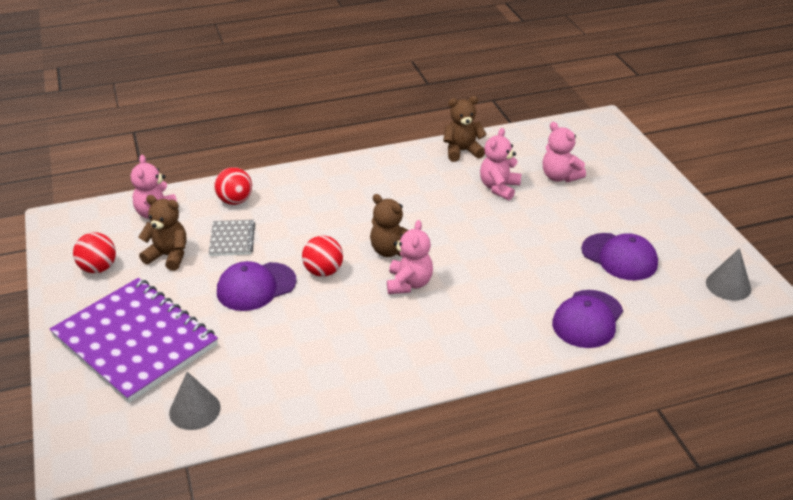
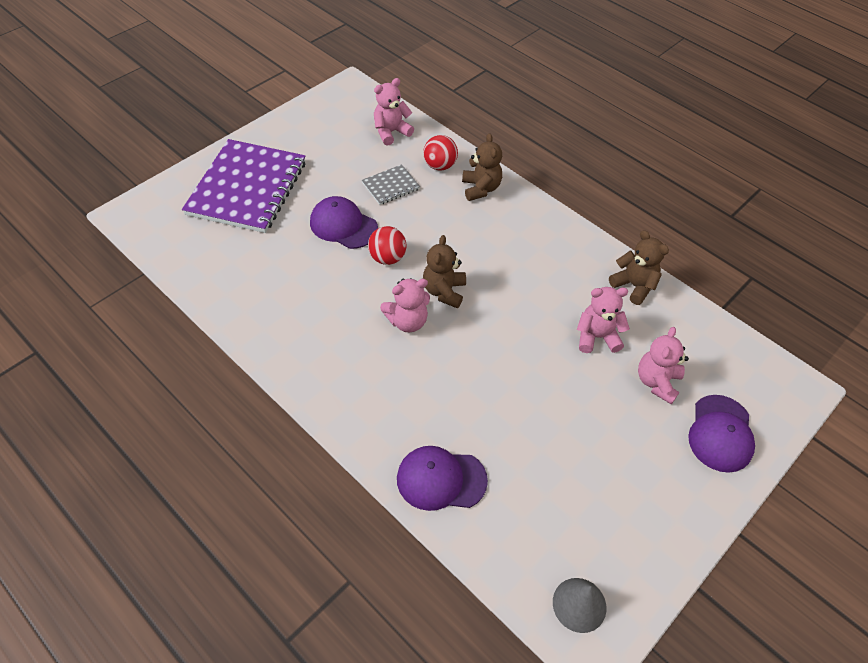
camera: 60 degrees right, 15 degrees up
red ball [73,232,116,273] -> none
brown teddy bear [138,195,186,271] -> brown teddy bear moved to [462,133,502,201]
grey cone [169,372,221,430] -> none
purple cap [581,233,658,281] -> purple cap moved to [688,395,755,473]

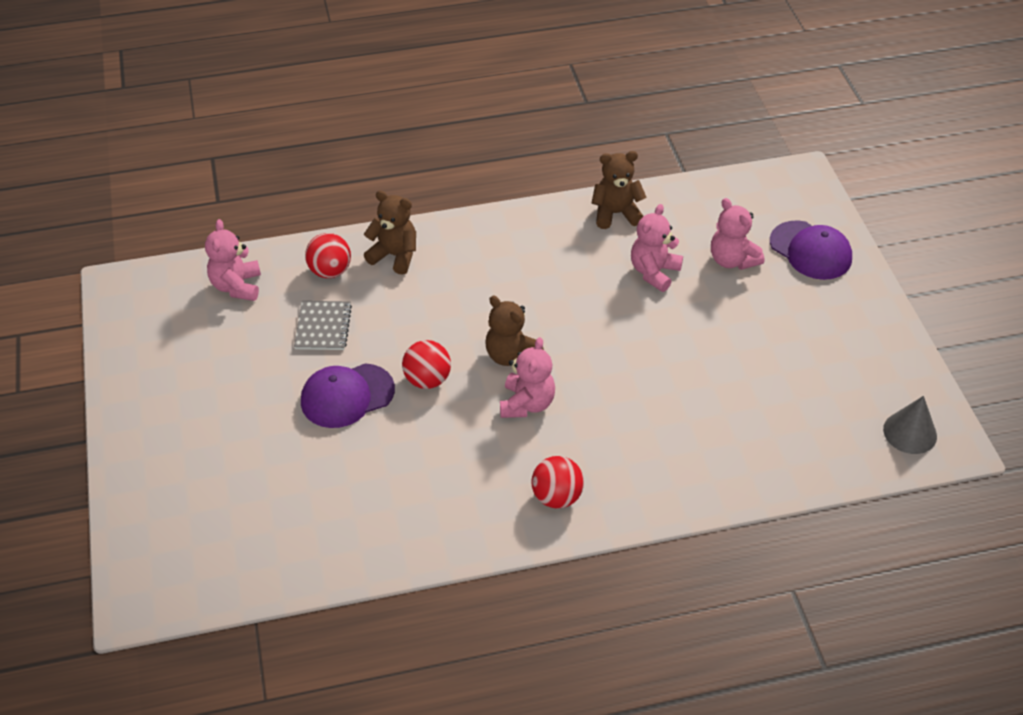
camera: 55 degrees left, 5 degrees down
purple notebook [182,139,306,233] -> none
purple cap [397,446,488,511] -> none
none -> red ball [531,456,584,509]

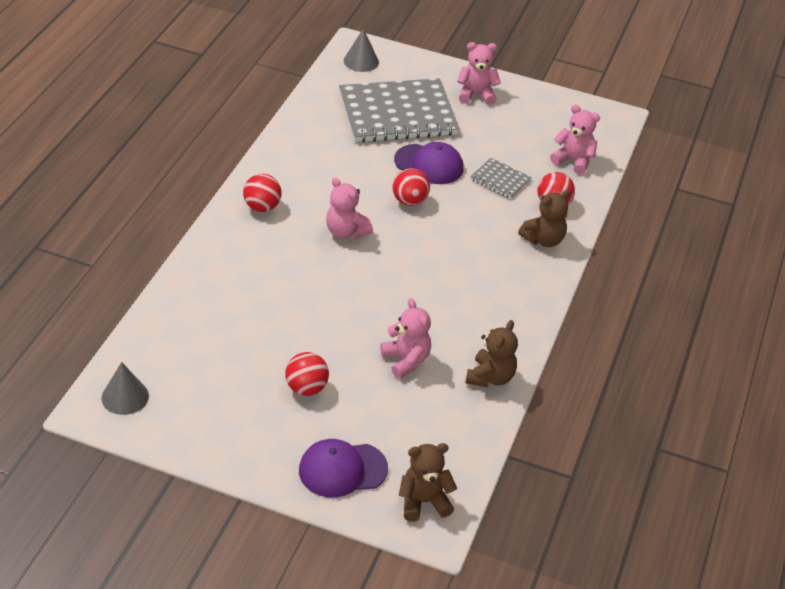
camera: 120 degrees right, 5 degrees down
purple cap [301,363,395,428] -> purple cap turned 105 degrees clockwise [394,142,463,184]
brown teddy bear [485,296,544,366] -> brown teddy bear moved to [399,443,457,522]
pink teddy bear [711,198,764,270] -> pink teddy bear moved to [457,42,501,105]
none -> red ball [285,352,329,396]
none -> grey notebook [339,78,459,142]
none -> grey cone [344,28,379,72]

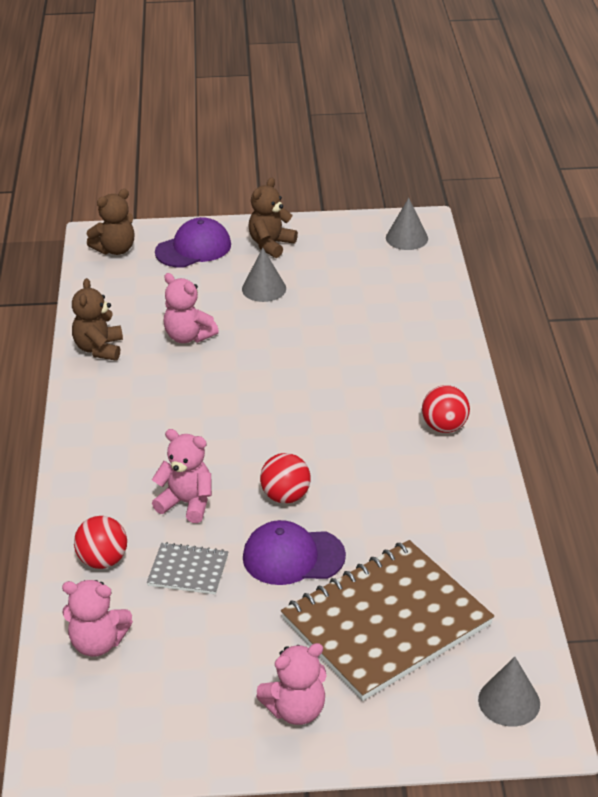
camera: 160 degrees right, 5 degrees down
red ball [285,352,329,396] -> grey cone [242,248,286,302]
pink teddy bear [326,177,373,239] -> pink teddy bear moved to [152,429,212,523]
grey notebook [339,78,459,142] -> brown notebook [281,540,494,701]
brown teddy bear [518,190,571,247] -> brown teddy bear moved to [248,178,298,258]

